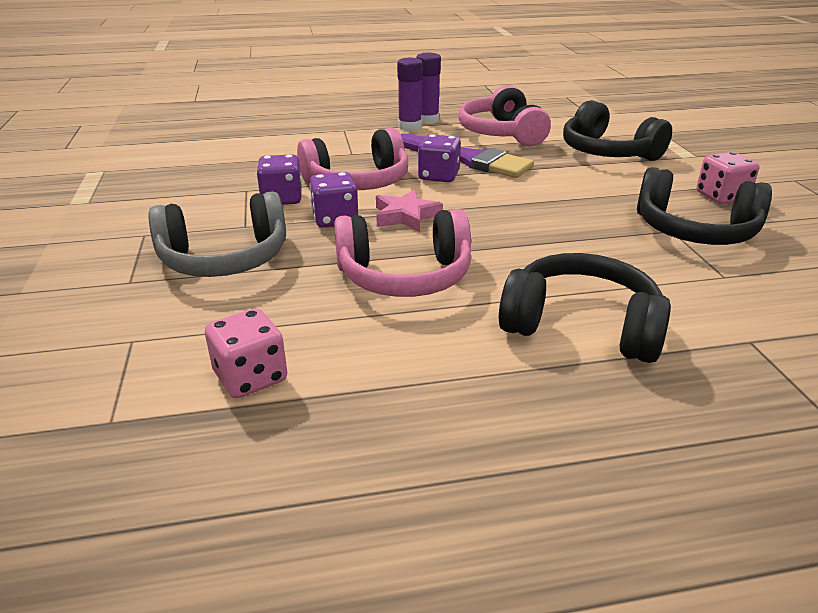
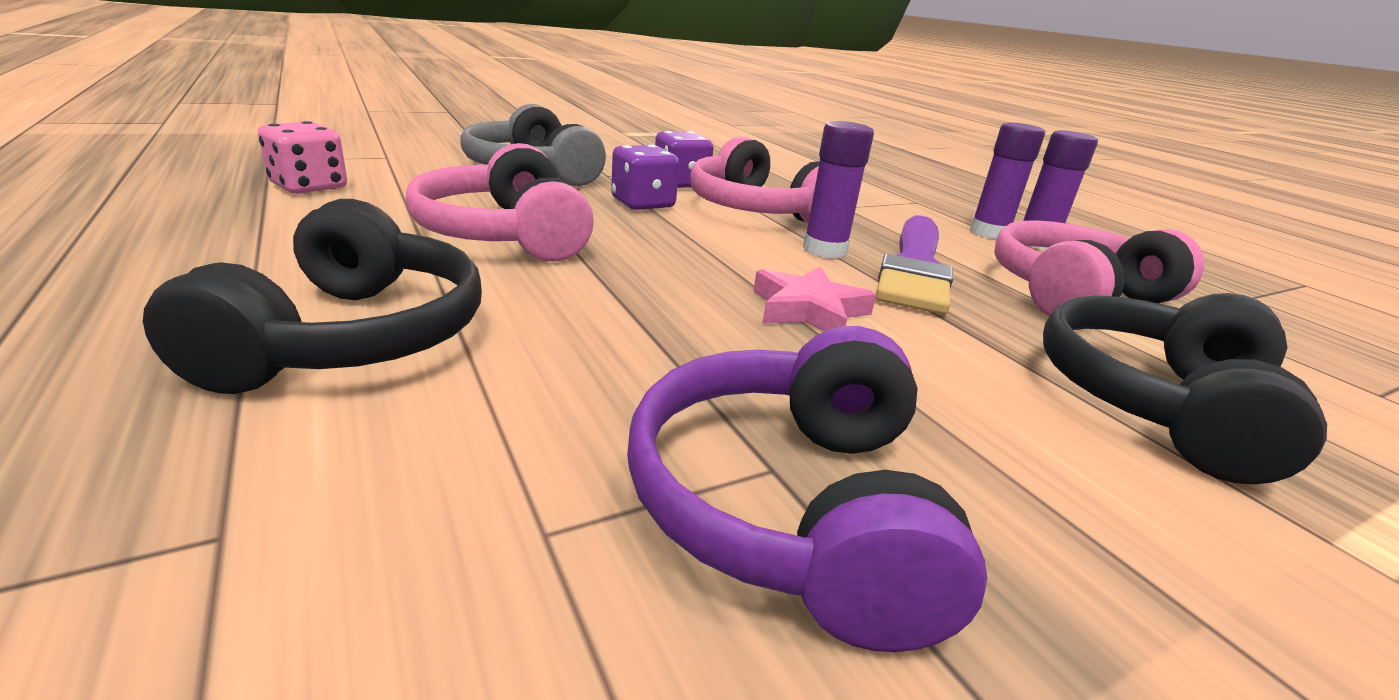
camera: 70 degrees right, 5 degrees down
pink star [376,189,443,232] -> pink star moved to [754,266,876,332]
purple dice [418,134,461,182] -> purple glue stick [803,121,874,259]
black headphones [637,167,772,245] -> purple headphones [627,326,987,652]
pink dice [696,152,760,204] -> none

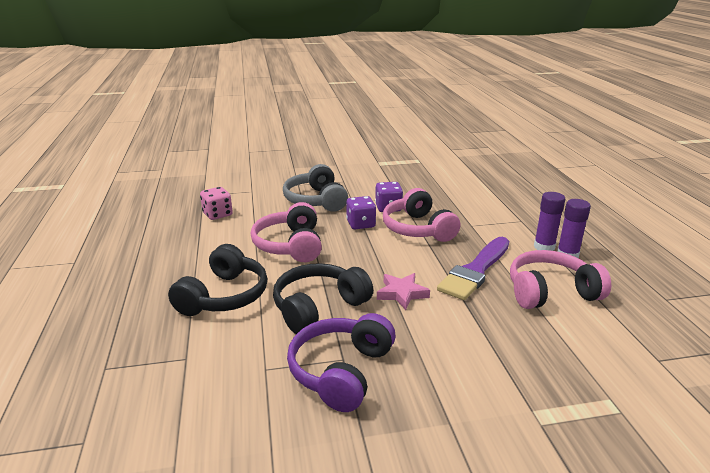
camera: 20 degrees right, 0 degrees up
purple glue stick [803,121,874,259] -> none
black headphones [1043,293,1327,485] -> black headphones moved to [273,263,373,334]

